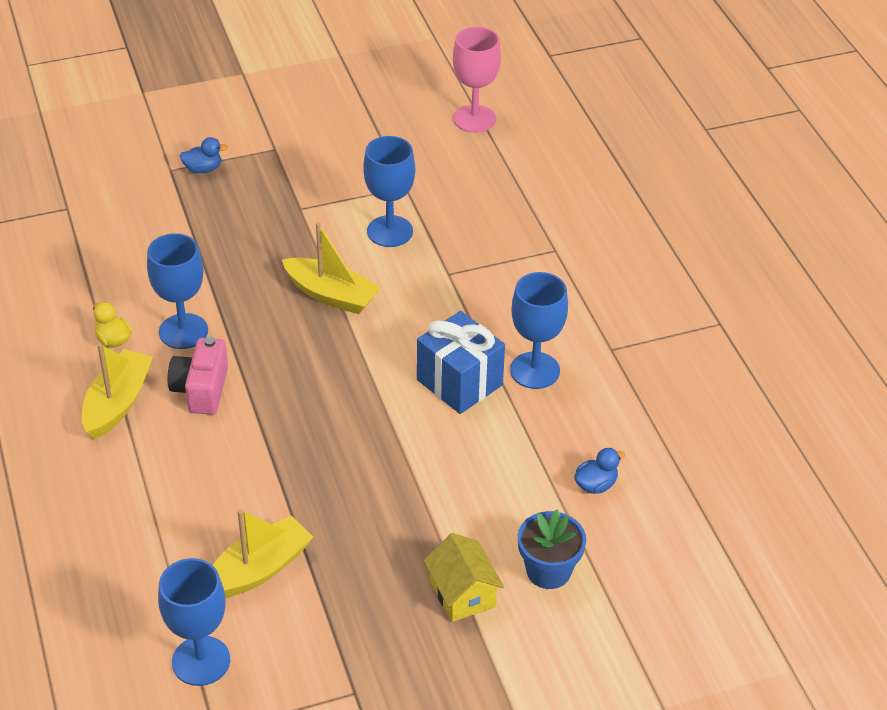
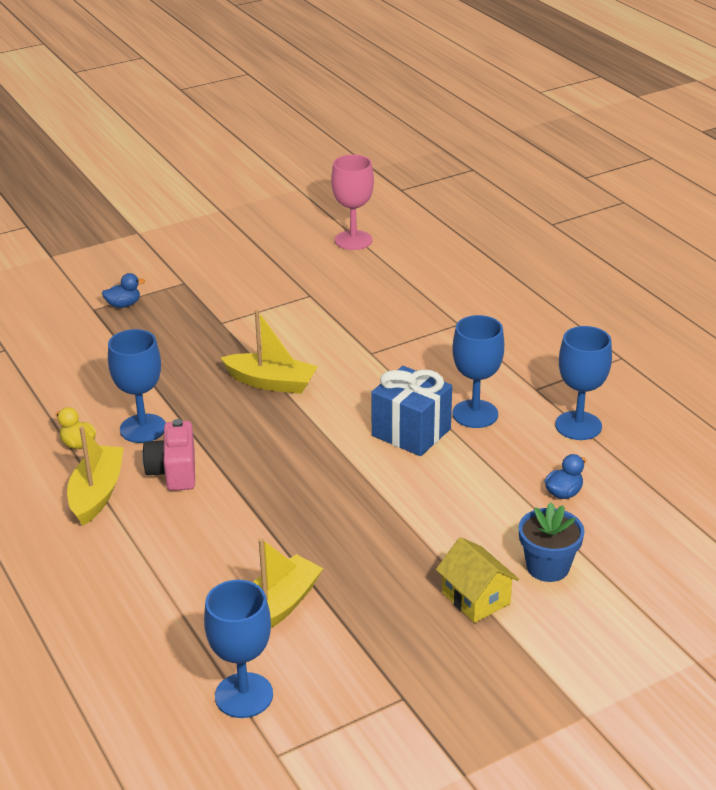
camera: 10 degrees left, 10 degrees down
blue goblet [363,136,415,247] -> blue goblet moved to [555,326,612,440]

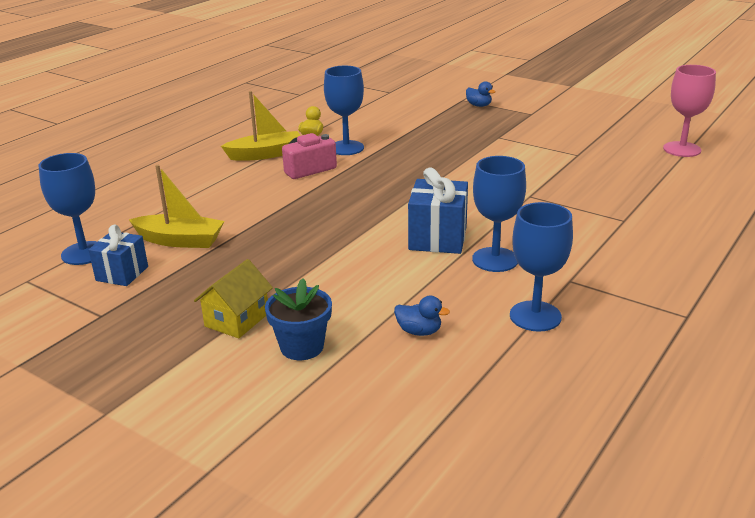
camera: 65 degrees right, 5 degrees down
yellow boat [221,310,318,394] -> none
none -> blue gift [89,224,148,286]

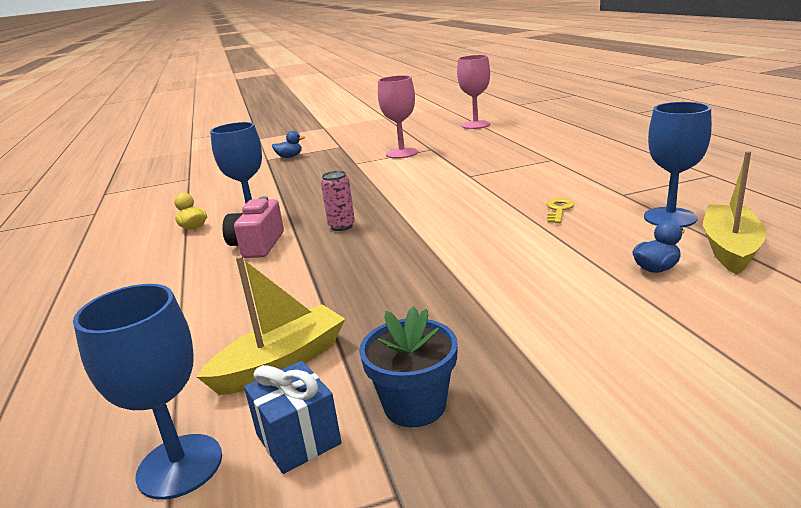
camera: 50 degrees left, 5 degrees down
yellow house [194,259,273,338] -> none
yellow boat [221,91,300,161] -> yellow boat moved to [703,151,767,275]
blue flower pot [265,278,332,360] -> blue flower pot moved to [359,306,458,428]
blue gift [408,167,468,254] -> none
blue goblet [472,156,526,272] -> yellow key [547,198,574,223]
none -> pink can [321,171,355,231]
none -> pink goblet [378,75,418,159]

